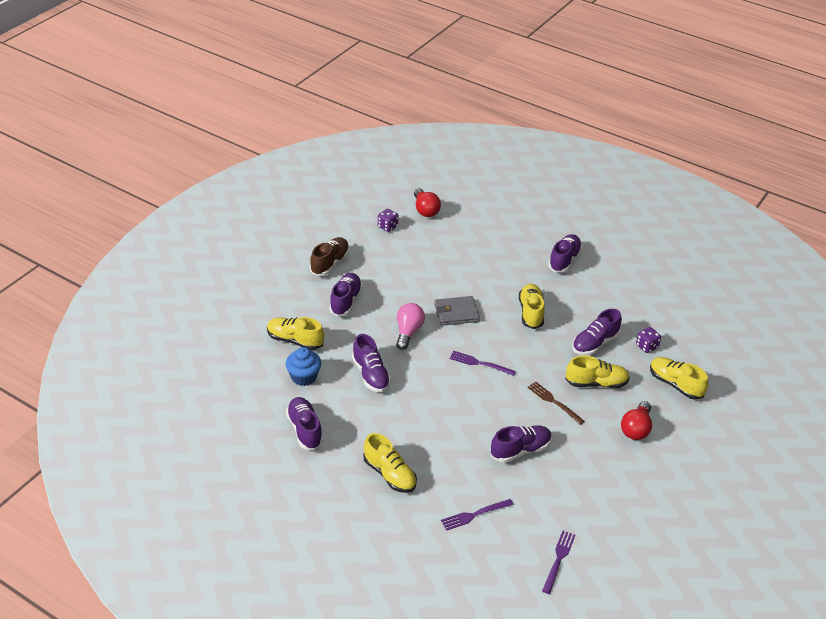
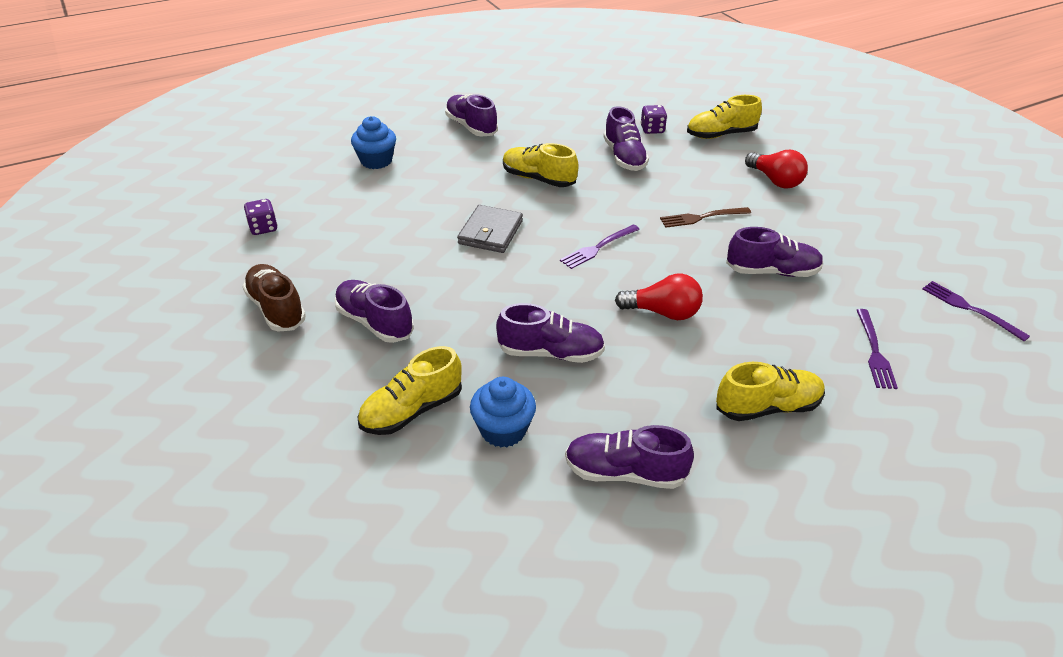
camera: 60 degrees left, 0 degrees up
pink light bulb [396,303,425,350] -> none
red light bulb [414,188,441,217] -> red light bulb moved to [615,274,703,320]
purple shoe [491,425,552,463] -> purple shoe turned 90 degrees clockwise [726,227,824,277]
yellow shoe [566,355,630,388] -> none
none -> blue cupcake [351,116,396,169]

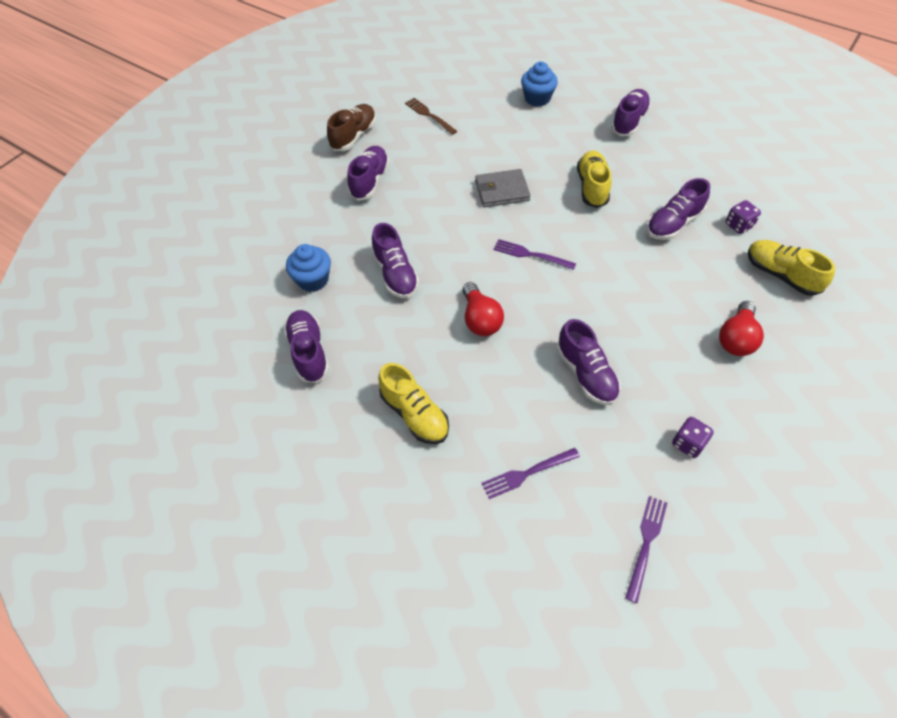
camera: 65 degrees right, 15 degrees up
purple dice [244,199,278,235] -> purple dice moved to [672,417,714,458]
yellow shoe [358,346,462,435] -> none
brown fork [660,207,751,228] -> brown fork moved to [405,98,457,135]

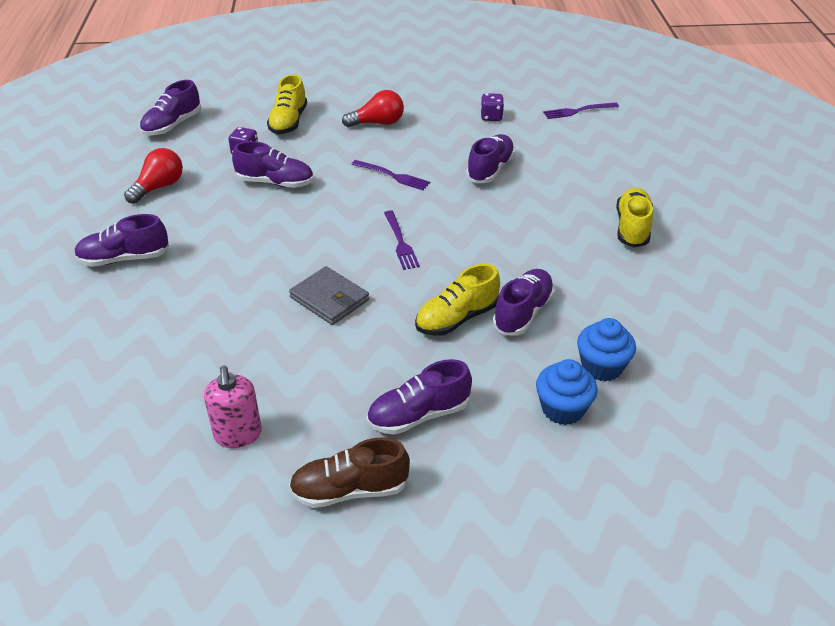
camera: 130 degrees left, 15 degrees down
purple shoe [284,310,329,383] -> purple shoe moved to [140,80,201,136]
brown fork [405,98,457,135] -> pink soap dispenser [204,365,262,448]
red light bulb [462,282,504,336] -> red light bulb moved to [124,148,183,204]
purple fork [481,448,580,499] -> purple fork moved to [351,160,430,190]
blue cupcake [521,62,558,107] -> blue cupcake moved to [536,359,598,425]
yellow shoe [577,150,611,208] -> yellow shoe moved to [415,264,500,336]

